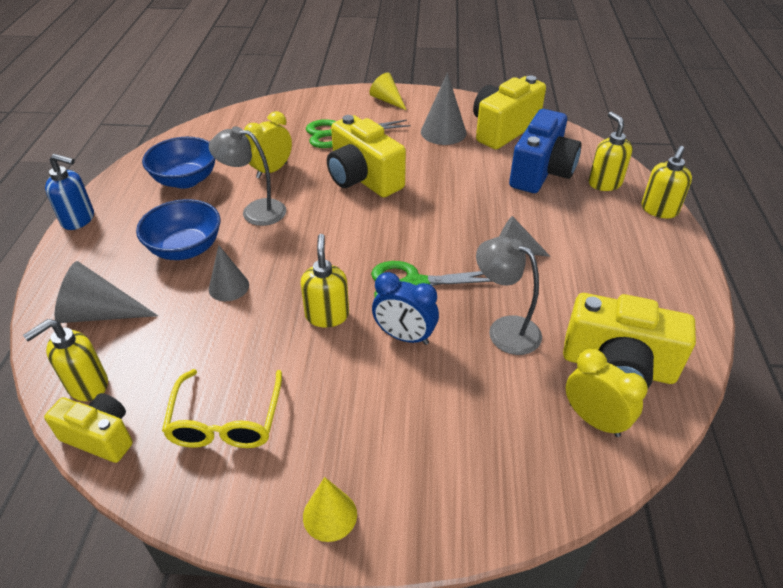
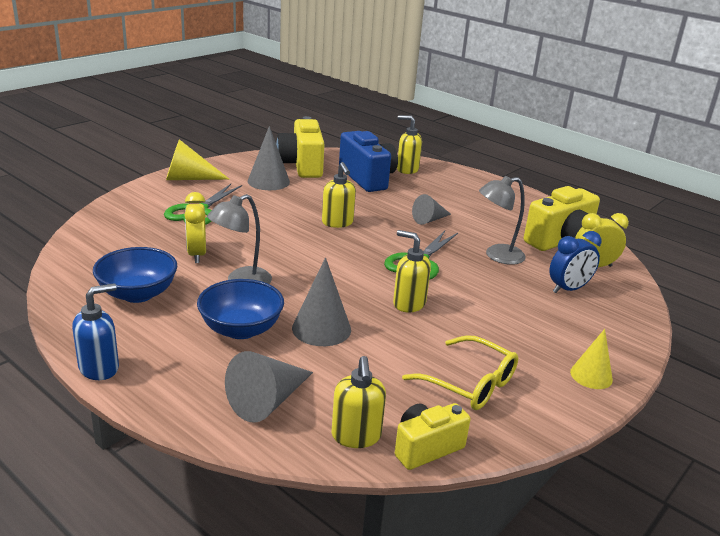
camera: 55 degrees left, 15 degrees down
grey cone [209,245,249,301] -> grey cone [292,257,351,346], size x1.50
yellow camera [327,115,406,197] -> none
yellow cone [369,73,406,110] -> yellow cone [166,139,230,180], size x1.50
blue clock [372,272,439,345] -> blue clock moved to [549,231,601,293]
yellow soap dispenser [641,146,692,218] -> yellow soap dispenser moved to [322,162,356,228]

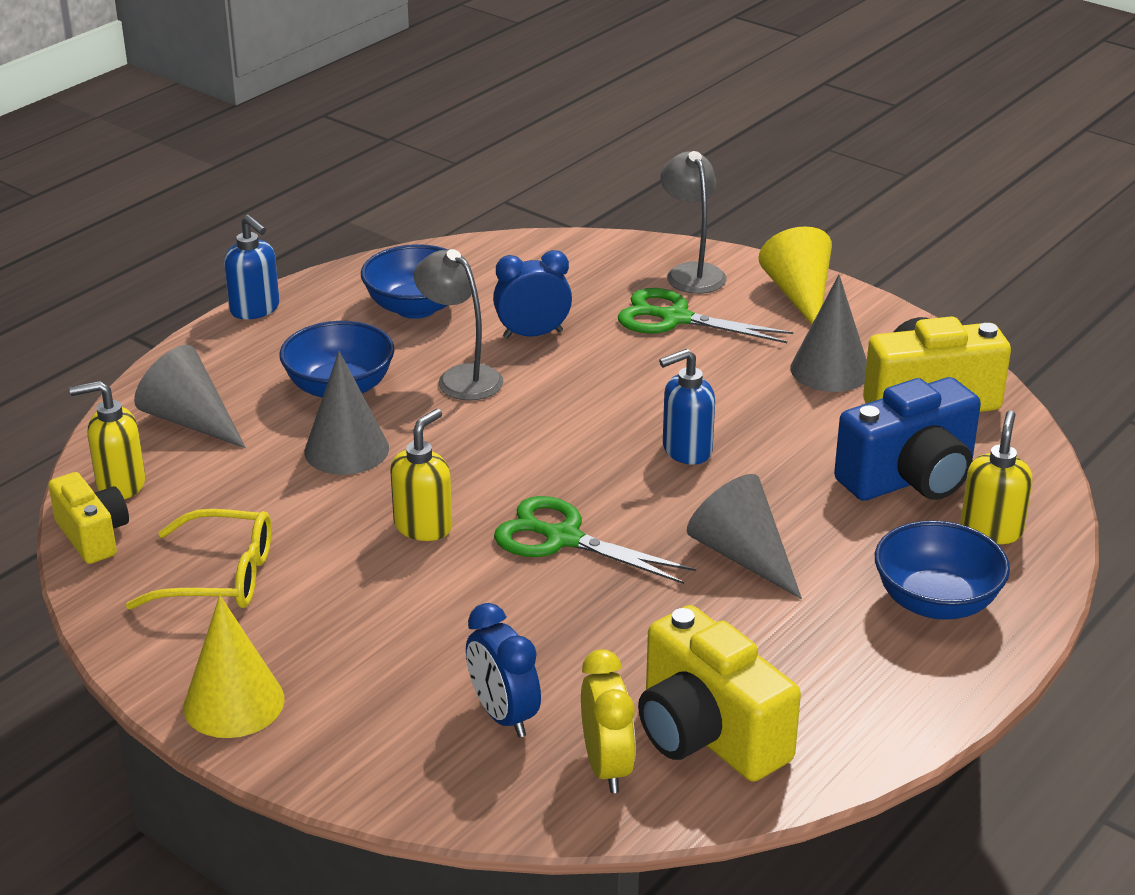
camera: 90 degrees right, 5 degrees up
yellow clock [185,192,206,263] -> blue clock [493,250,572,339]
yellow soap dispenser [322,162,356,228] -> blue soap dispenser [659,349,715,465]
yellow glasses [402,335,518,410] -> yellow glasses turned 120 degrees counterclockwise [126,509,272,610]
grey cone [412,194,451,225] -> grey cone [687,474,802,599], size x1.50
grey lamp [479,176,526,265] -> grey lamp moved to [660,151,727,294]
yellow cone [570,329,613,389] -> yellow cone [183,595,285,738], size x1.50
none -> blue bowl [875,520,1010,620]

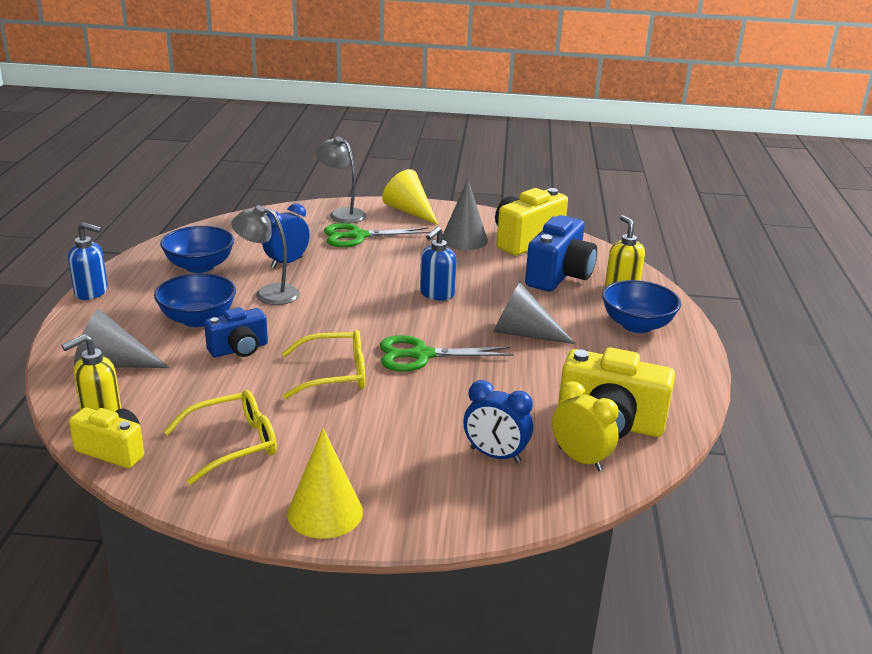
camera: 35 degrees left, 5 degrees down
grey cone [304,351,389,475] -> blue camera [204,307,268,357]
yellow soap dispenser [390,409,452,541] -> yellow glasses [282,330,365,399]

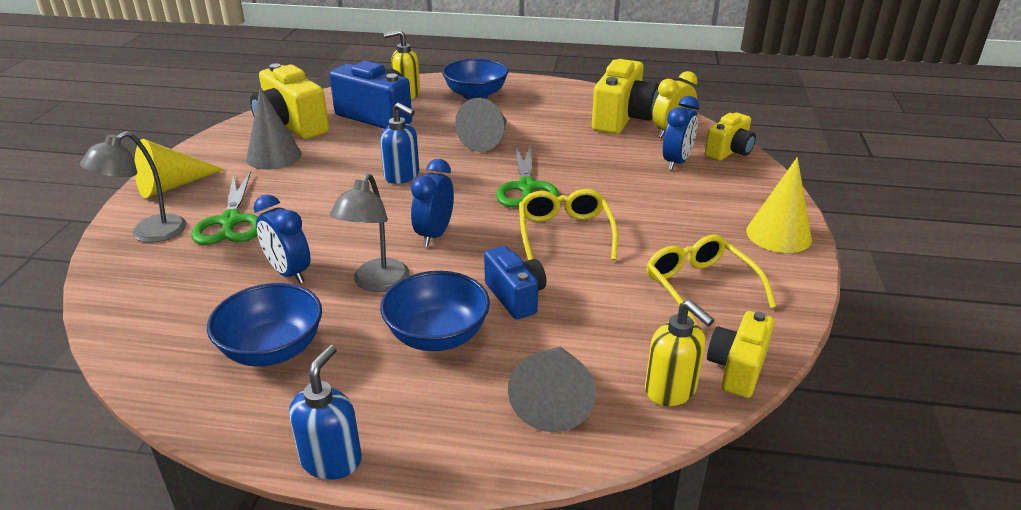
camera: 85 degrees left, 5 degrees up
none -> blue clock [411,159,454,246]
none -> yellow camera [705,113,756,161]

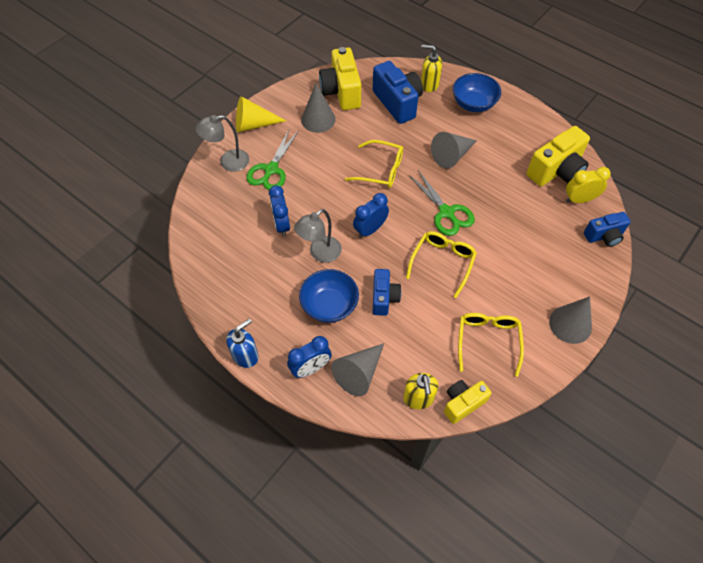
camera: 30 degrees right, 25 degrees up
blue bowl [207,283,322,366] -> none
blue soap dispenser [380,103,419,184] -> yellow glasses [345,140,403,188]
green scissors [496,144,559,207] -> green scissors turned 60 degrees counterclockwise [409,170,475,236]
blue clock [663,96,699,170] -> blue clock moved to [287,336,332,378]
yellow camera [705,113,756,161] -> blue camera [584,212,631,247]
yellow cone [746,157,812,253] -> grey cone [549,296,592,344]

